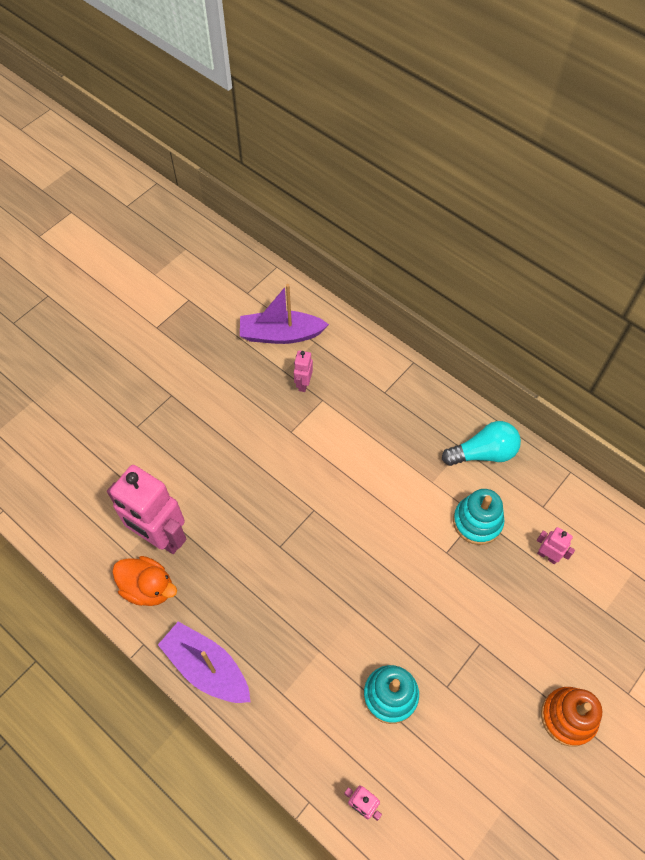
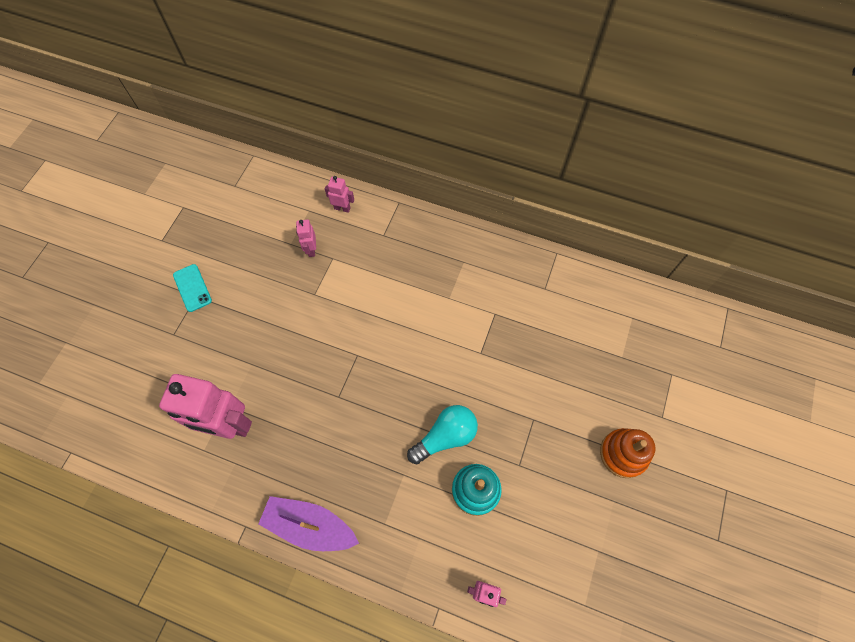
camera: 20 degrees left, 5 degrees up
orange duck [112,556,177,606] -> none
purple boat [240,284,329,344] -> none
turquoise light bulb [442,421,521,466] -> turquoise light bulb moved to [407,405,478,465]
turquoise stacking toy [453,489,505,545] -> none
pink robot [537,527,575,564] -> pink robot moved to [325,176,354,213]
none -> turquoise phone [173,264,212,312]

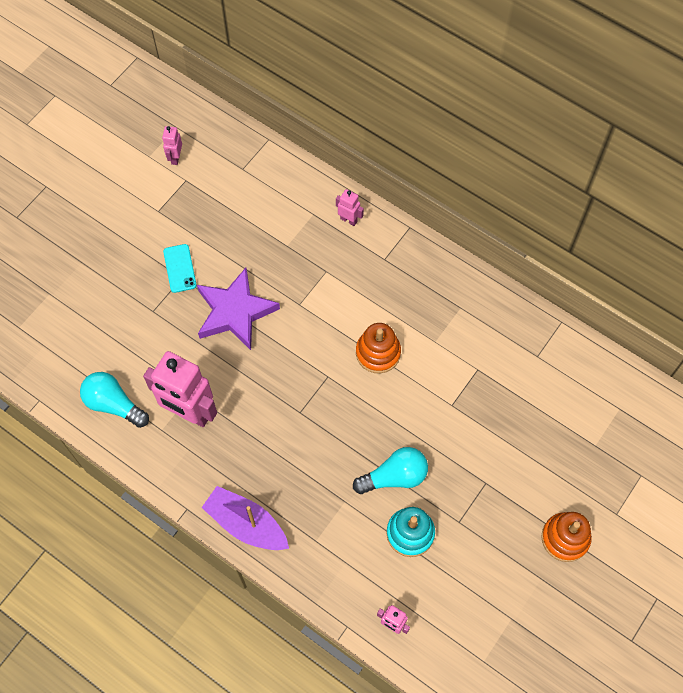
camera: 15 degrees right, 0 degrees up
pink robot [296,219,316,257] -> pink robot moved to [162,126,182,165]
none -> turquoise light bulb [80,372,149,428]
none -> purple star [197,268,280,350]
none -> orange stacking toy [356,323,401,374]

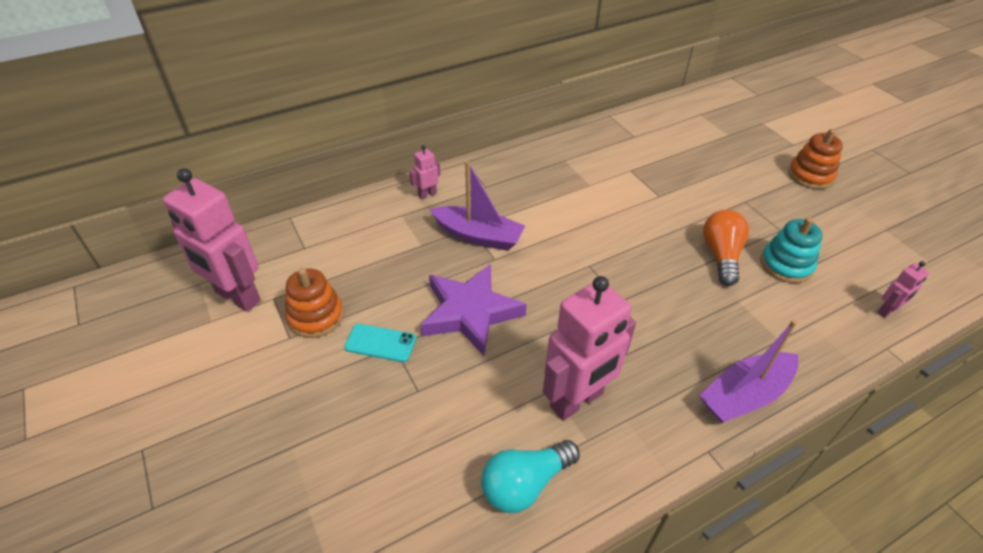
camera: 65 degrees left, 20 degrees down
pink robot [162,126,182,165] -> pink robot [163,168,261,312], size x2.25
turquoise light bulb [353,447,428,494] -> orange light bulb [703,210,749,286]
orange stacking toy [356,323,401,374] -> orange stacking toy moved to [285,268,344,338]
none -> purple boat [430,161,525,251]

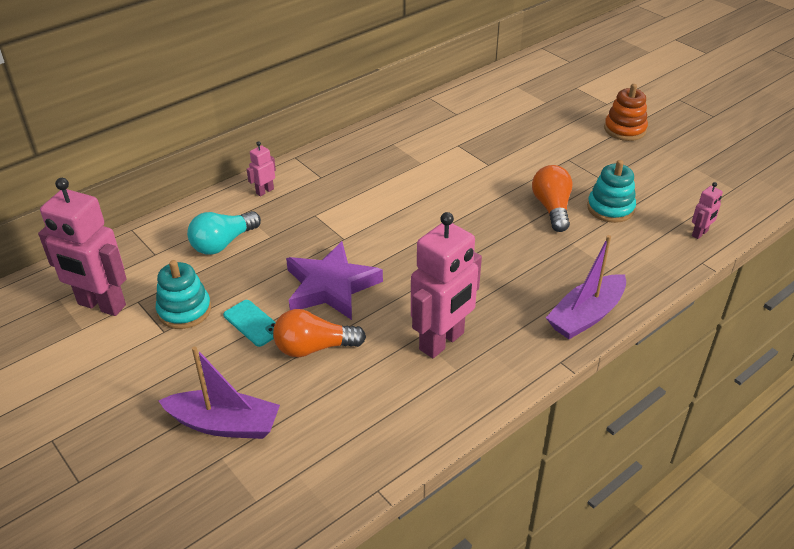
camera: 10 degrees left, 5 degrees down
orange stacking toy [285,268,344,338] -> turquoise stacking toy [156,260,211,329]
turquoise phone [344,324,416,362] -> turquoise phone turned 45 degrees clockwise [223,300,276,347]
purple boat [430,161,525,251] -> purple boat moved to [159,346,280,439]
turquoise light bulb [481,440,580,513] -> turquoise light bulb moved to [187,211,261,255]
none -> orange light bulb [273,309,366,357]

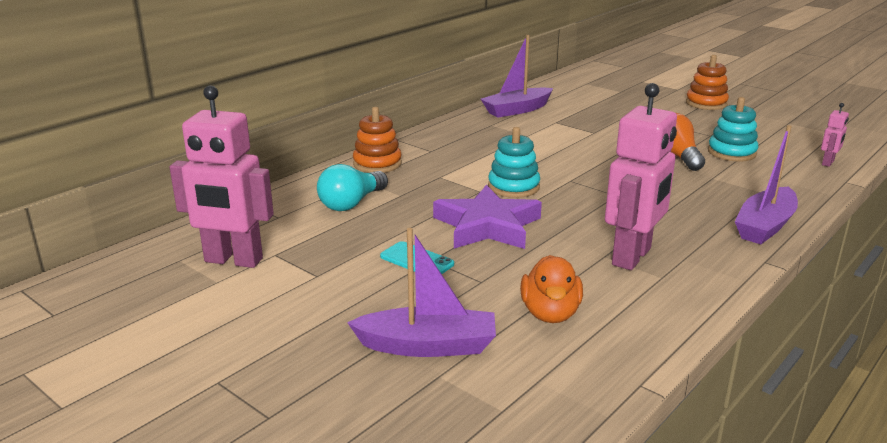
camera: 10 degrees left, 15 degrees down
turquoise stacking toy [156,260,211,329] -> turquoise stacking toy moved to [488,127,540,198]
pink robot [247,141,276,197] -> orange stacking toy [353,107,402,173]
orange light bulb [273,309,366,357] -> none
none -> purple boat [481,35,553,118]
none -> orange duck [520,255,583,323]

